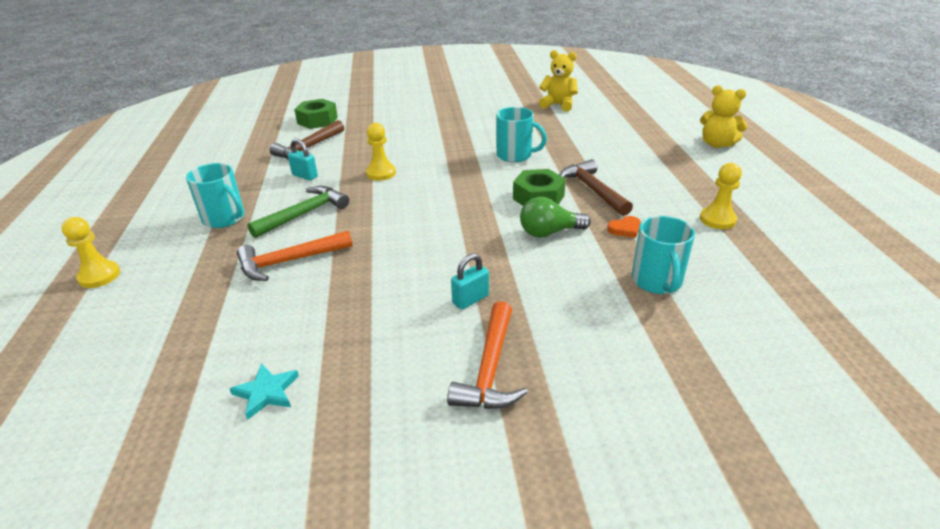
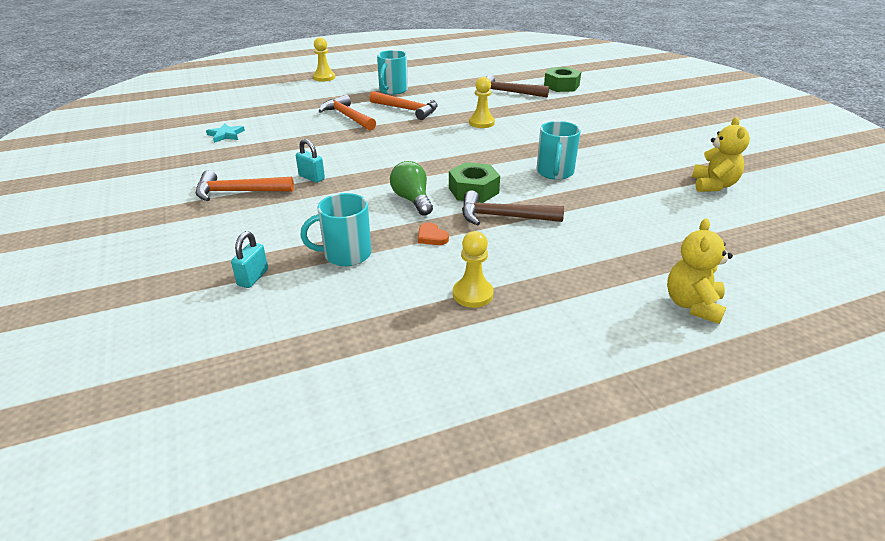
camera: 75 degrees right, 0 degrees up
green hammer [247,186,349,238] -> orange hammer [369,91,438,120]
turquoise padlock [288,139,318,181] -> turquoise padlock moved to [231,231,268,288]
brown hammer [559,159,633,216] -> brown hammer turned 135 degrees counterclockwise [462,191,564,225]

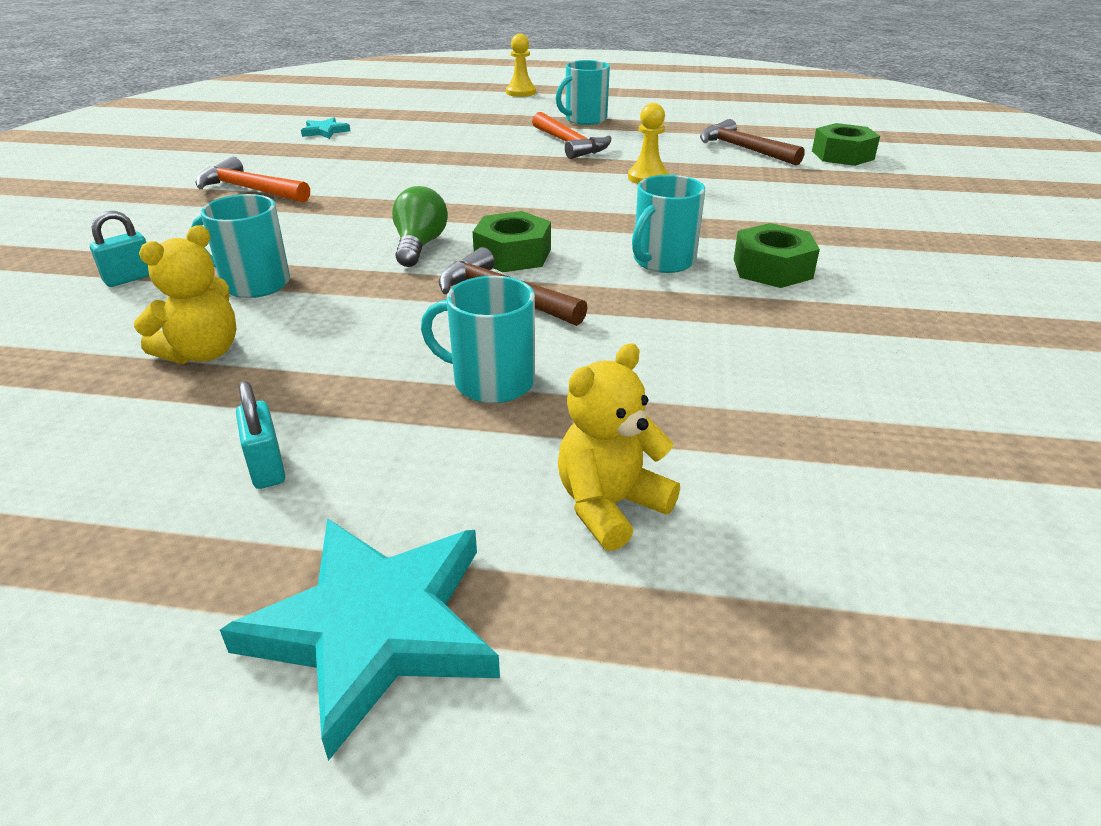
camera: 30 degrees right, 0 degrees up
turquoise padlock [296,139,325,183] -> turquoise padlock moved to [236,381,285,489]
orange hammer [319,95,376,131] -> none
orange heart [418,222,449,245] -> none
yellow pawn [453,231,494,308] -> none
yellow teddy bear [692,117,750,192] -> yellow teddy bear moved to [134,225,236,364]
none -> turquoise star [220,518,500,761]
none -> turquoise mug [421,276,535,403]
none -> green nut [734,223,820,288]

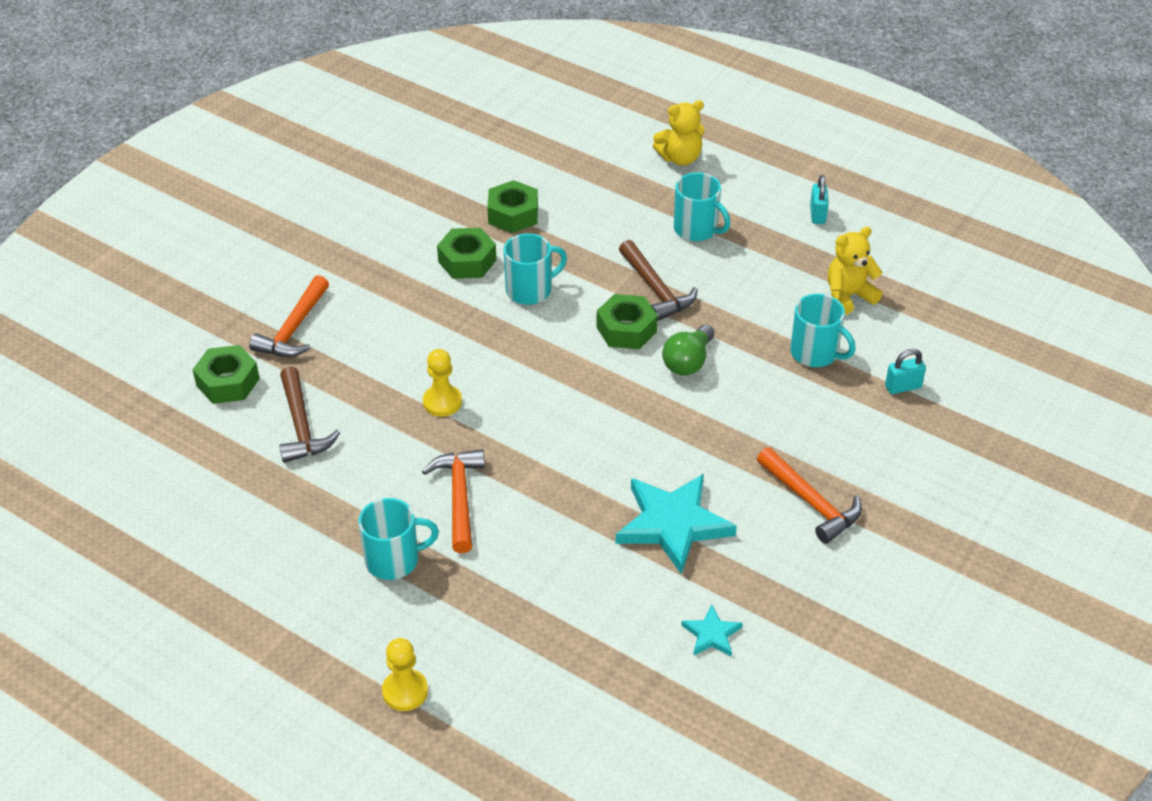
camera: 155 degrees left, 10 degrees up
turquoise star [220,518,500,761] -> turquoise star moved to [615,474,737,574]
none -> orange hammer [249,275,329,357]
none -> green nut [487,180,538,233]

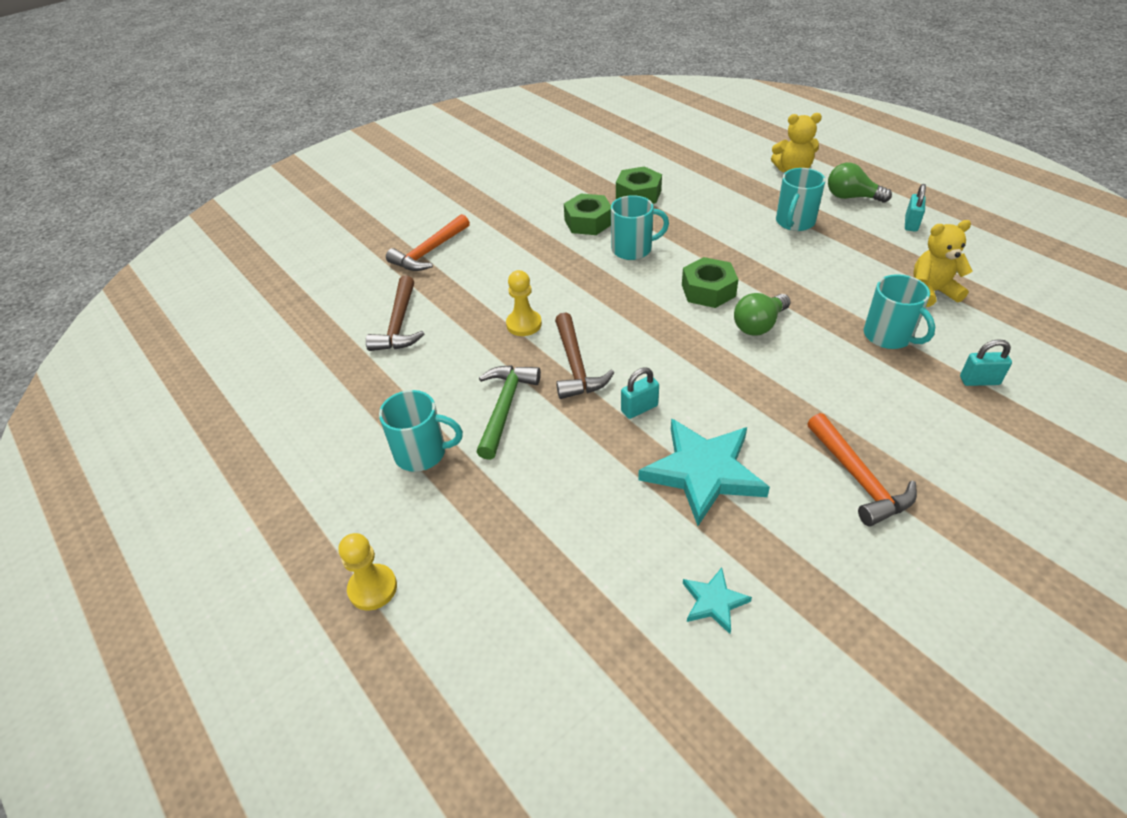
camera: 20 degrees right, 0 degrees up
green nut [192,345,260,404] -> none
orange hammer [422,449,485,553] -> green hammer [476,365,541,460]
brown hammer [619,240,698,321] -> brown hammer moved to [555,312,614,399]
turquoise mug [674,172,730,241] -> turquoise mug turned 60 degrees clockwise [776,168,826,231]
none -> turquoise padlock [621,367,659,419]
none -> green light bulb [828,163,892,203]

